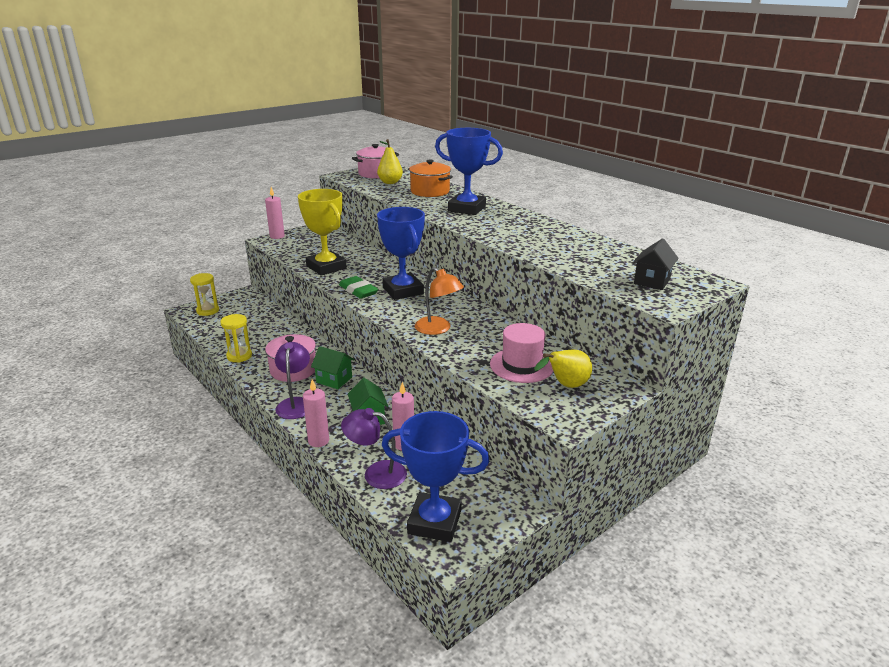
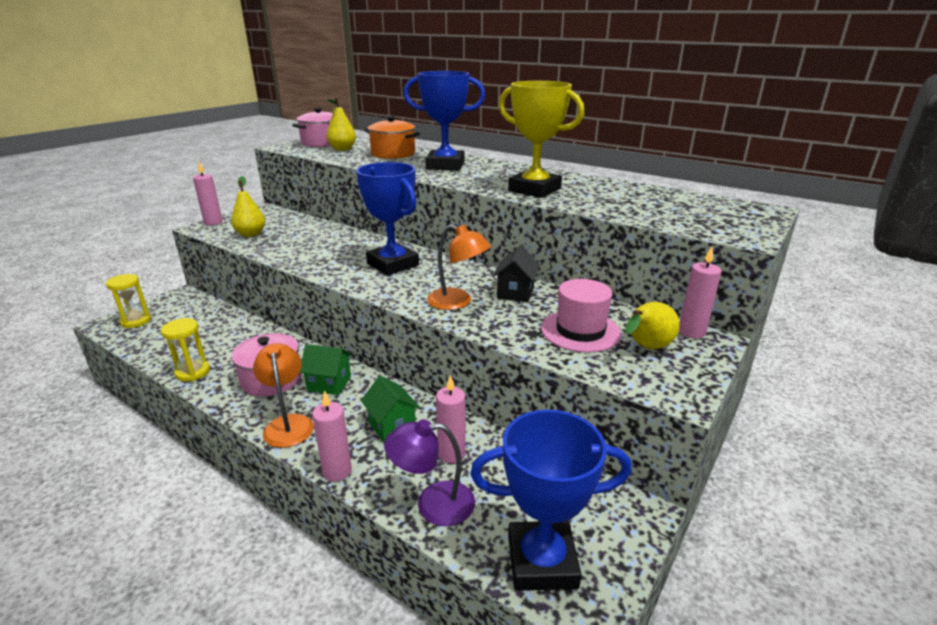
camera: 15 degrees left, 0 degrees up
purple lamp [275,342,310,419] -> orange lamp [253,343,314,448]
yellow trophy [298,189,347,276] -> yellow trophy moved to [499,81,584,198]
green eraser [339,276,378,299] -> none
black house [633,238,679,290] -> black house moved to [493,245,540,302]
none -> yellow pear [231,176,265,237]
none -> pink candle [679,247,722,338]

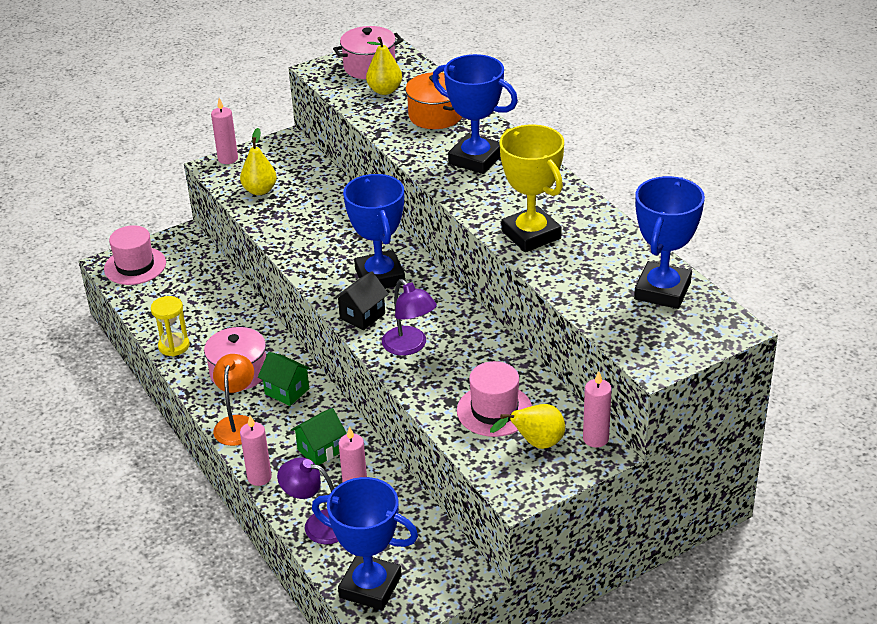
camera: 25 degrees right, 10 degrees up
yellow hourglass [106,274,151,328] -> pink hat [104,225,166,285]
green house [361,376,420,443] -> green house turned 60 degrees clockwise [291,408,347,465]
orange lamp [427,224,491,310] -> purple lamp [382,279,437,356]
black house [493,245,540,302] -> black house moved to [333,271,389,330]
none -> blue trophy [634,176,705,309]

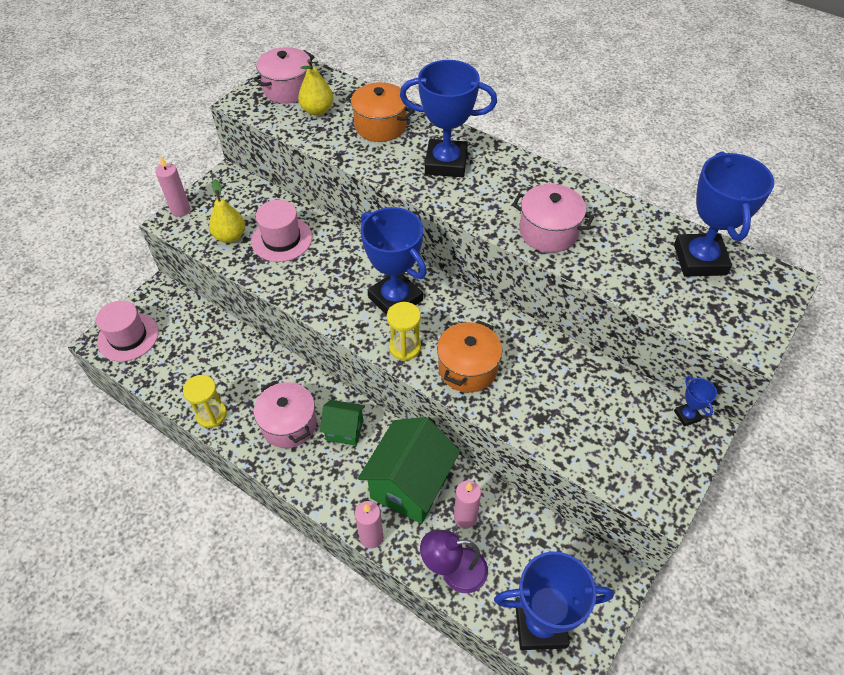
camera: 25 degrees left, 15 degrees up
orange lamp [213,354,255,446] -> none
green house [291,408,347,465] -> green house [358,417,460,524], size x1.88
black house [333,271,389,330] -> yellow hourglass [387,302,421,361]
purple lamp [382,279,437,356] -> orange pot [437,320,502,393]
pink hat [457,361,532,437] -> pink hat moved to [251,200,312,262]
yellow pear [490,404,565,449] -> none
yellow trophy [500,124,564,252] -> pink pot [512,184,594,253]
pink candle [583,371,612,448] -> blue trophy [674,376,717,427]

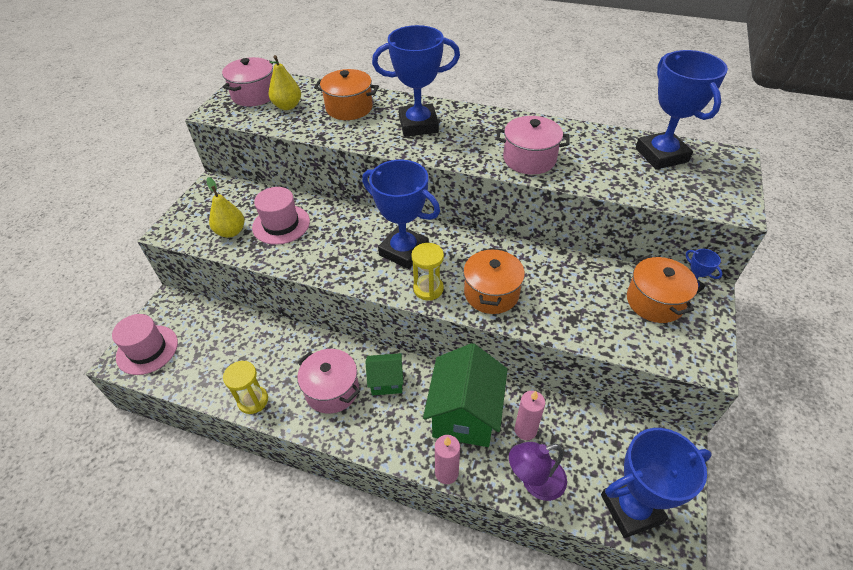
camera: 15 degrees left, 5 degrees down
pink candle [155,157,190,217] -> none
none -> orange pot [627,255,698,323]

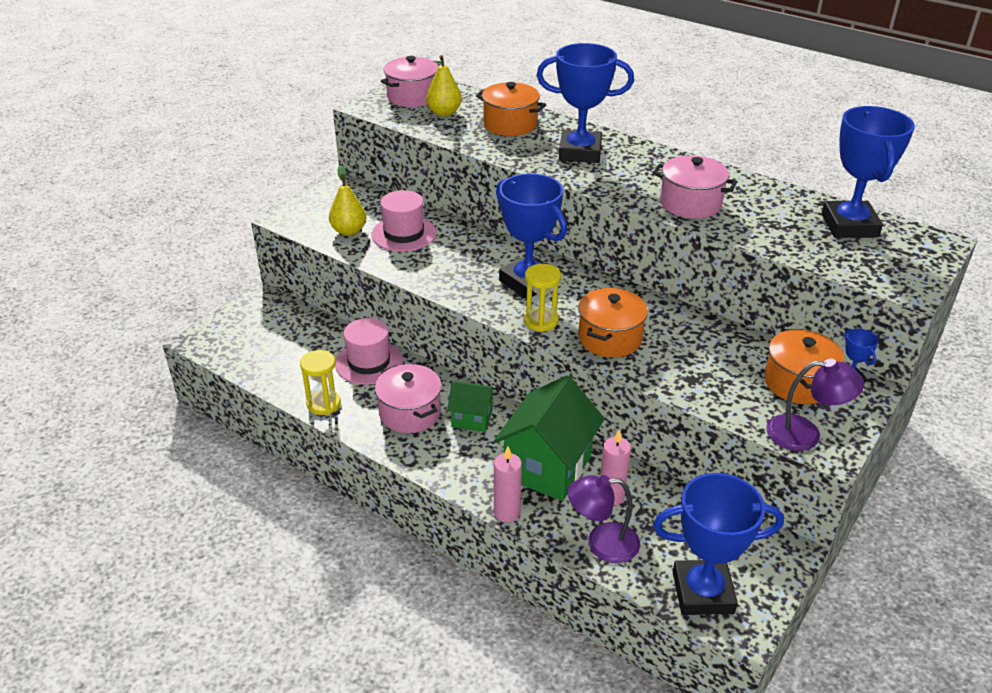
camera: 15 degrees right, 10 degrees down
pink hat [112,314,178,375] -> pink hat moved to [335,318,403,385]
none -> purple lamp [766,359,864,451]

